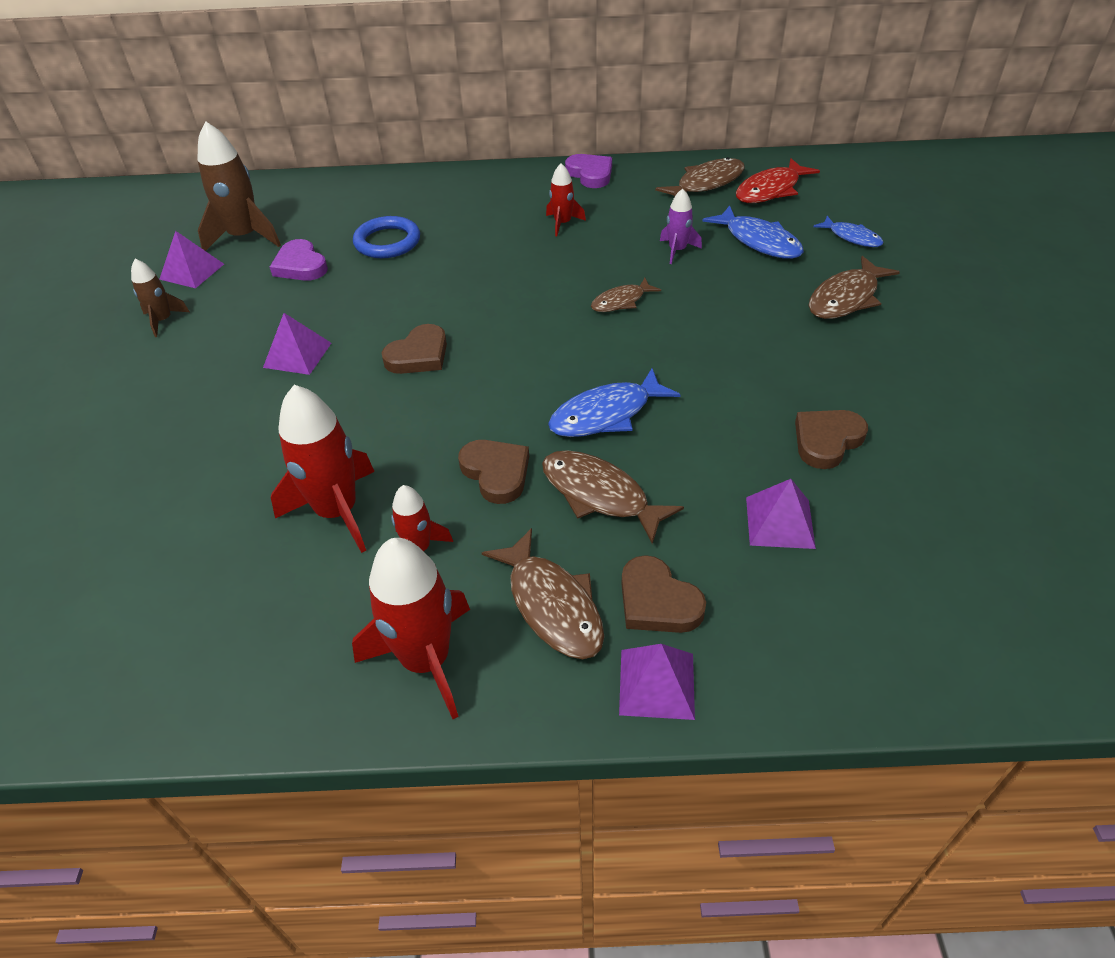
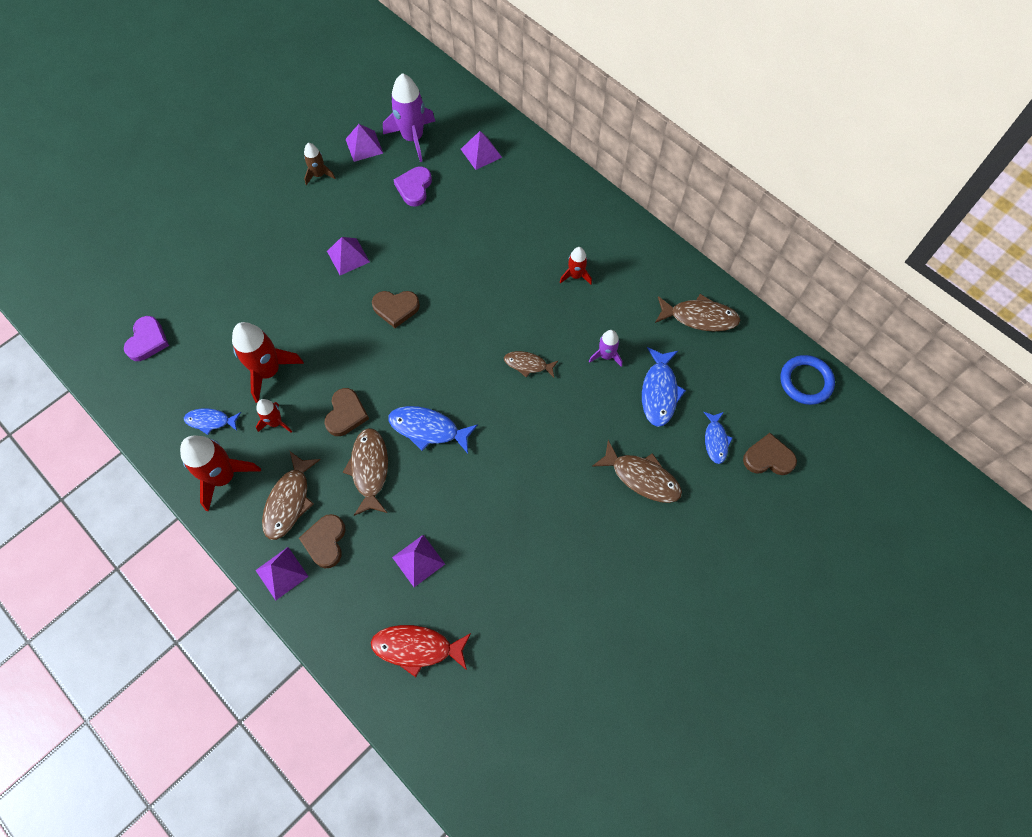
camera: 45 degrees right, 20 degrees up
brown rocket [197,121,281,251] -> purple rocket [383,73,435,162]
blue ring [353,216,420,258] -> blue ring moved to [780,355,835,405]
purple heart [565,154,612,188] -> purple heart moved to [124,316,169,361]
red fish [736,158,820,203] -> red fish moved to [371,625,471,677]
brown heart [795,410,868,469] -> brown heart moved to [743,433,797,475]
brown fish [808,256,900,319] -> brown fish turned 150 degrees counterclockwise [592,440,682,503]
none -> blue fish [184,409,241,435]
none -> purple pyramid [461,131,502,170]

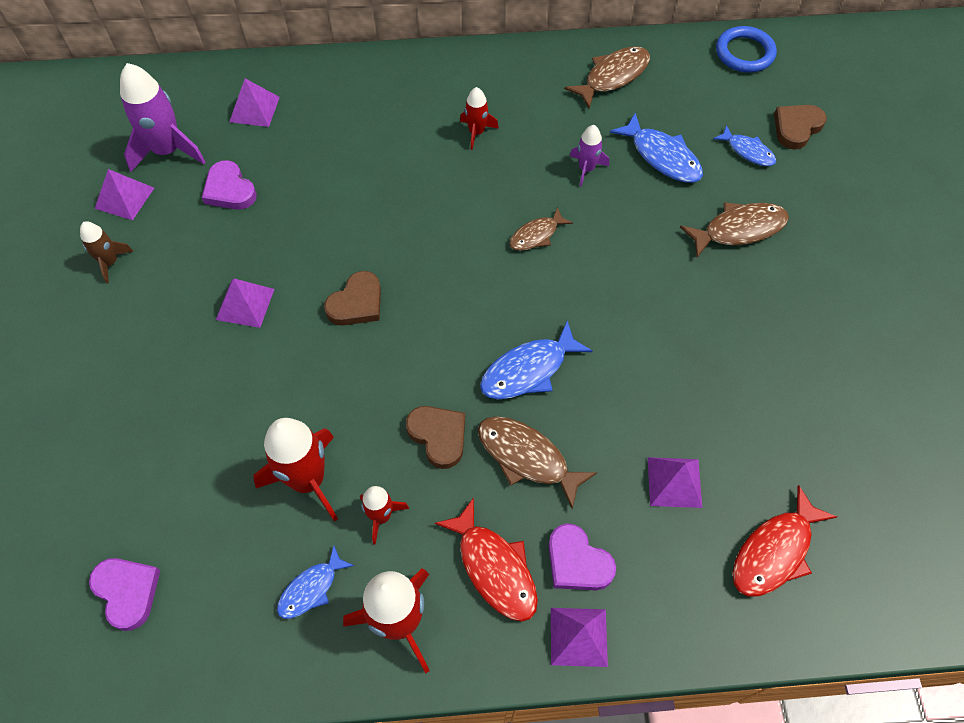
camera: 50 degrees left, 5 degrees down
brown fish [262,451,321,540] -> red fish [435,497,538,622]
brown heart [299,514,346,569] -> purple heart [548,523,616,591]

